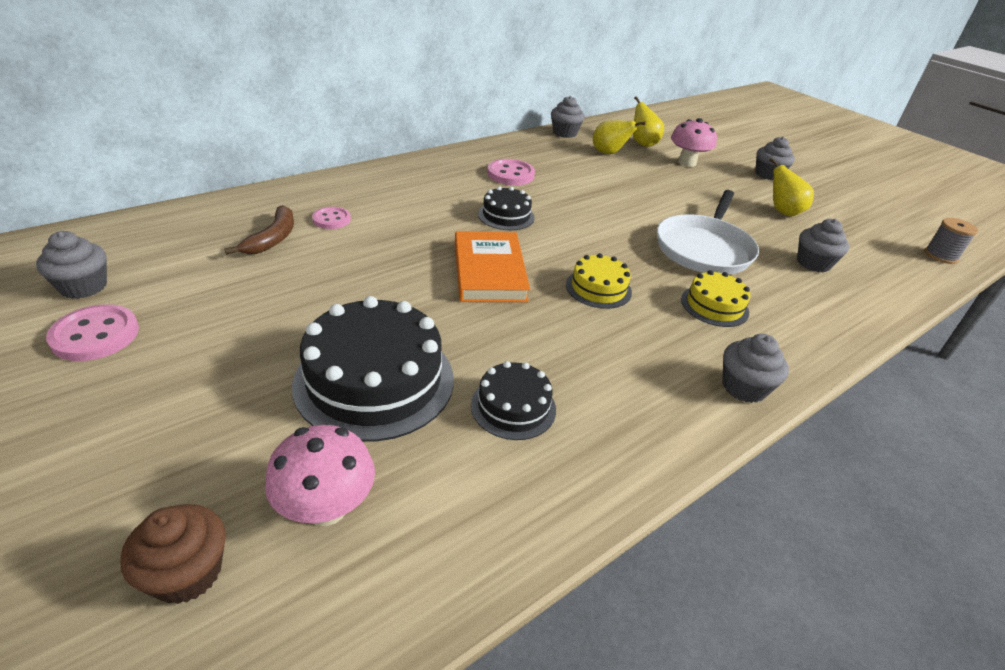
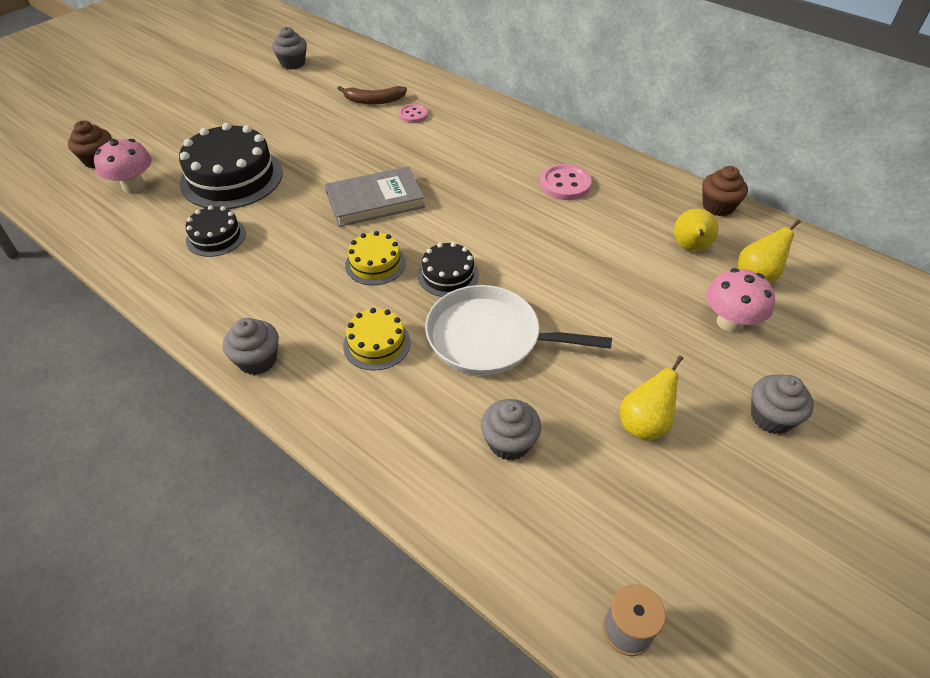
camera: 80 degrees right, 10 degrees up
pink button [46,304,139,361] -> none
orange book [455,231,530,302] -> grey book [325,166,425,227]
black cake [478,186,535,230] -> black cake moved to [418,242,479,297]
grey cupcake [551,96,585,138] -> brown cupcake [702,166,748,216]

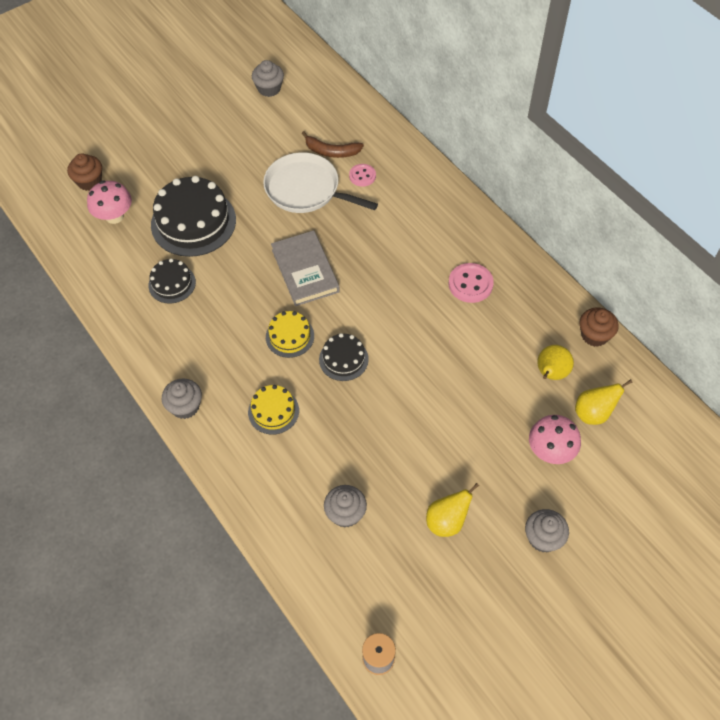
camera: 15 degrees right, 10 degrees up
grey book [325,166,425,227] -> grey book turned 75 degrees clockwise [271,230,340,306]
white pan [425,285,612,375] -> white pan moved to [263,152,378,213]

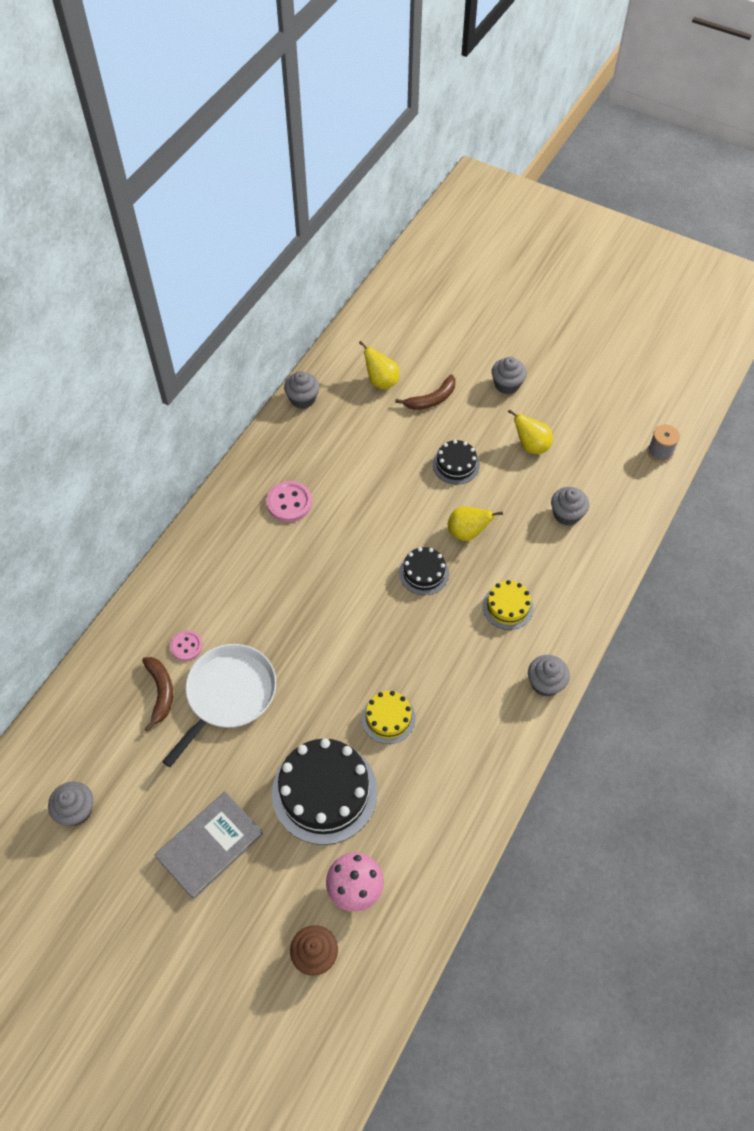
camera: 115 degrees left, 0 degrees up
black cake [148,258,196,304] -> black cake moved to [433,440,480,484]
white pan [263,152,378,213] -> white pan turned 150 degrees counterclockwise [162,644,276,767]
yellow cake [266,311,314,358] -> yellow cake moved to [362,691,416,744]
grey book [271,230,340,306] -> grey book moved to [155,792,263,900]
pink mushroom [529,415,581,464] -> brown banana [395,374,456,410]
yellow pear [537,345,574,380] -> yellow pear moved to [448,507,503,541]
brown cupcake [579,307,619,347] -> grey cupcake [284,371,320,409]

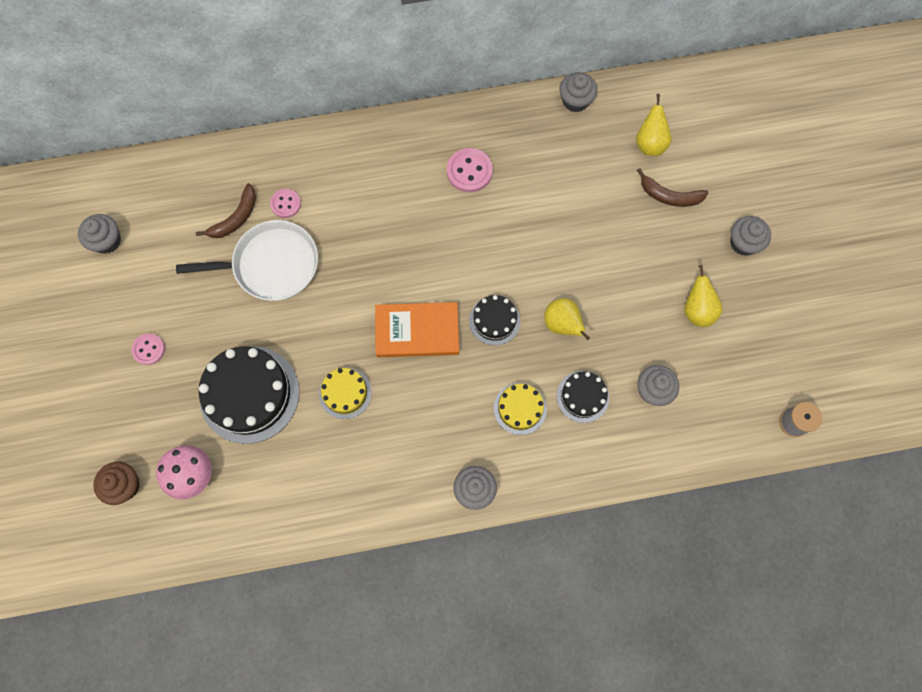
camera: 50 degrees right, 15 degrees up
grey book [155,792,263,900] -> pink button [131,333,165,365]
black cake [433,440,480,484] -> black cake moved to [556,371,610,423]
none -> orange book [375,302,459,357]

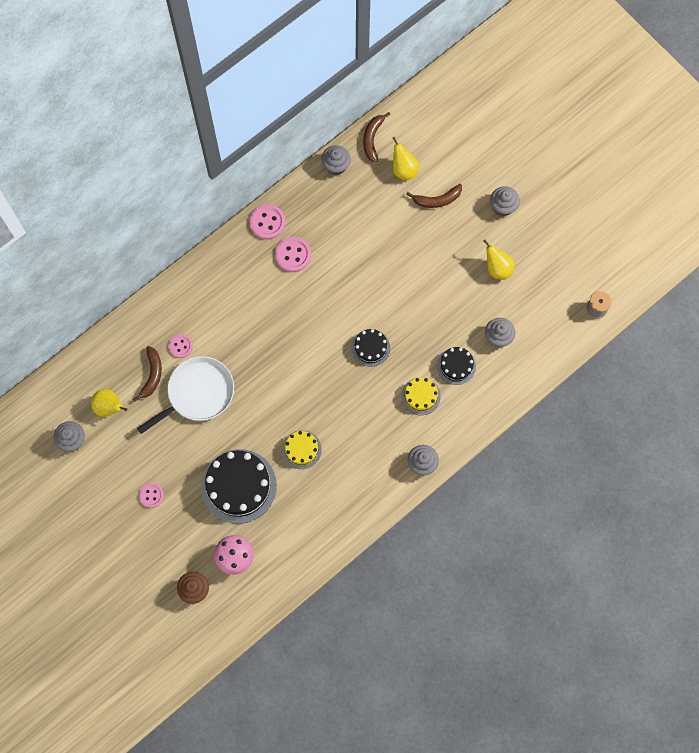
camera: 30 degrees left, 0 degrees up
orange book [375,302,459,357] -> none
yellow pear [544,298,590,340] -> yellow pear moved to [91,389,127,417]
none -> pink button [250,204,285,240]
none -> brown banana [363,112,391,162]

